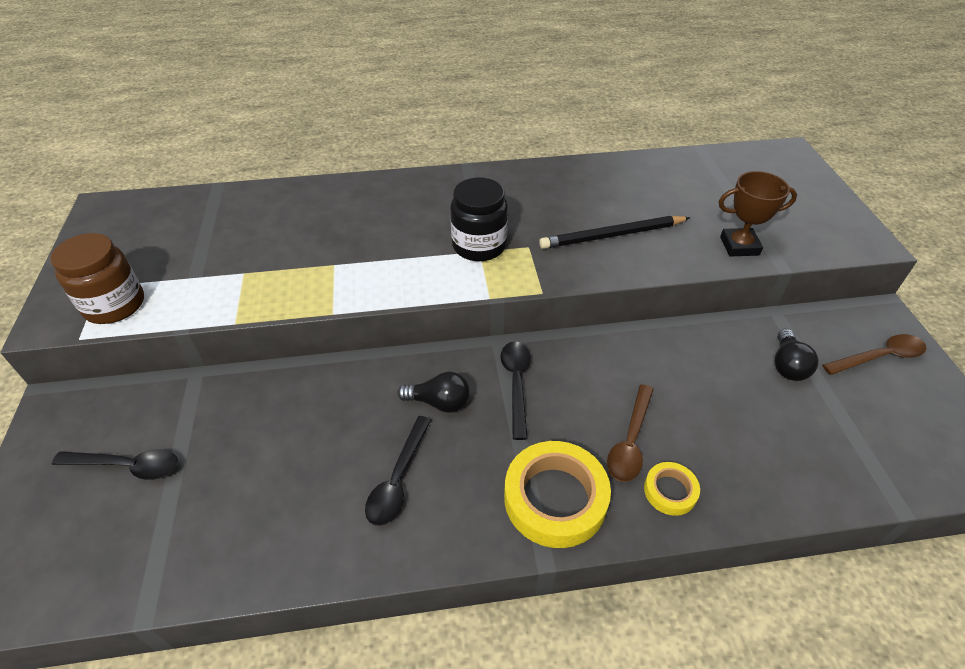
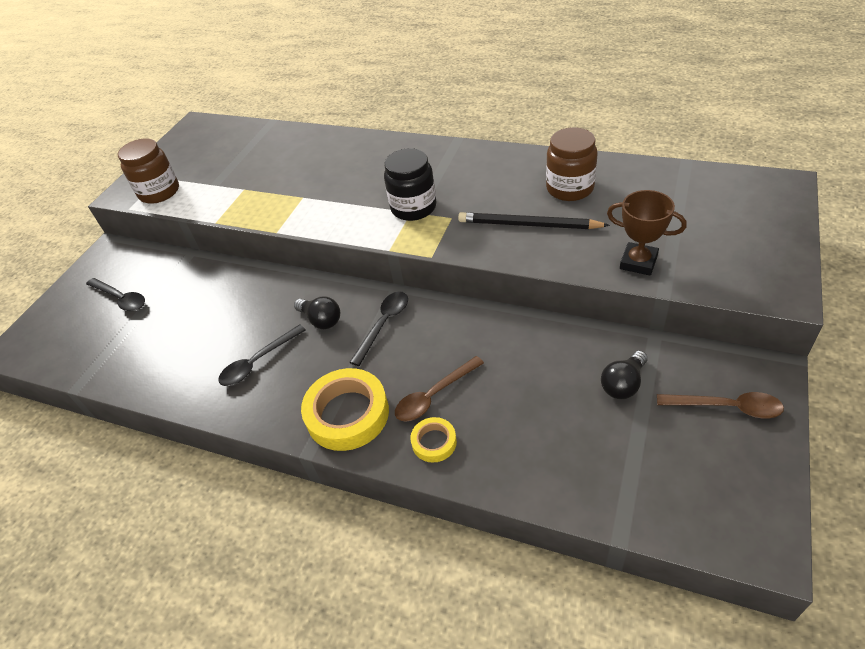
camera: 35 degrees right, 0 degrees up
none -> brown jar [546,127,598,201]

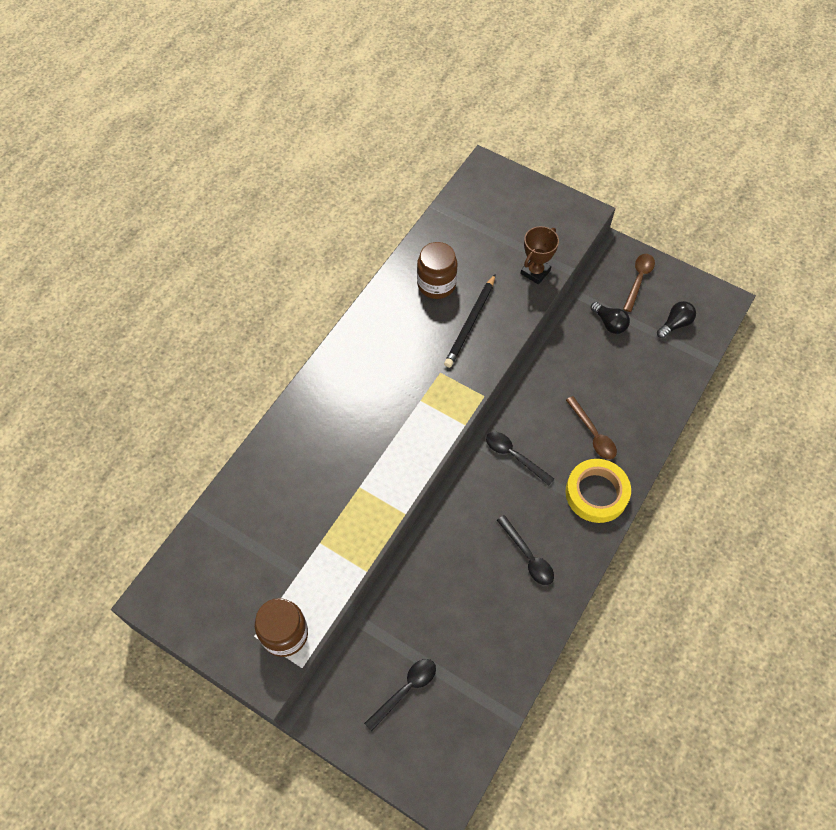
camera: 85 degrees left, 15 degrees up
black light bulb [294,296,340,329] -> black light bulb moved to [657,301,696,338]
black jar [384,148,436,221] -> none
yellow tape [411,417,457,463] -> none

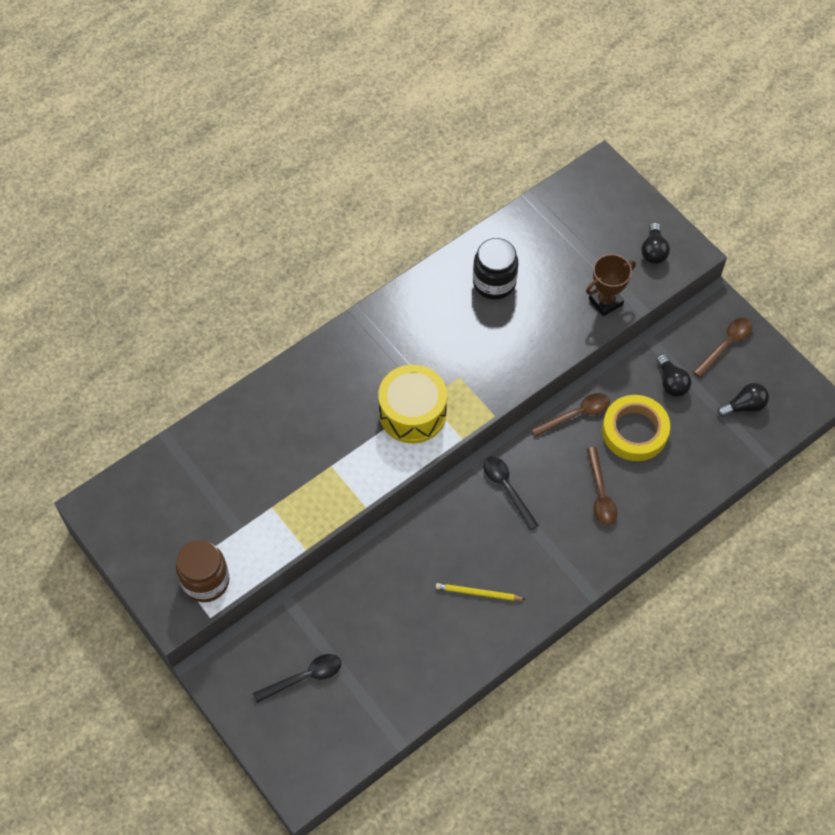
camera: 20 degrees right, 0 degrees up
brown jar [417,242,458,299] -> black jar [473,238,518,300]
black pencil [444,274,495,368] -> none
black spoon [497,515,554,585] -> yellow pencil [436,583,526,601]
yellow tape [566,459,631,523] -> yellow tape moved to [602,395,670,461]
none -> yellow drum [378,365,447,443]
none -> brown spoon [531,393,610,437]
none -> black light bulb [641,222,670,264]

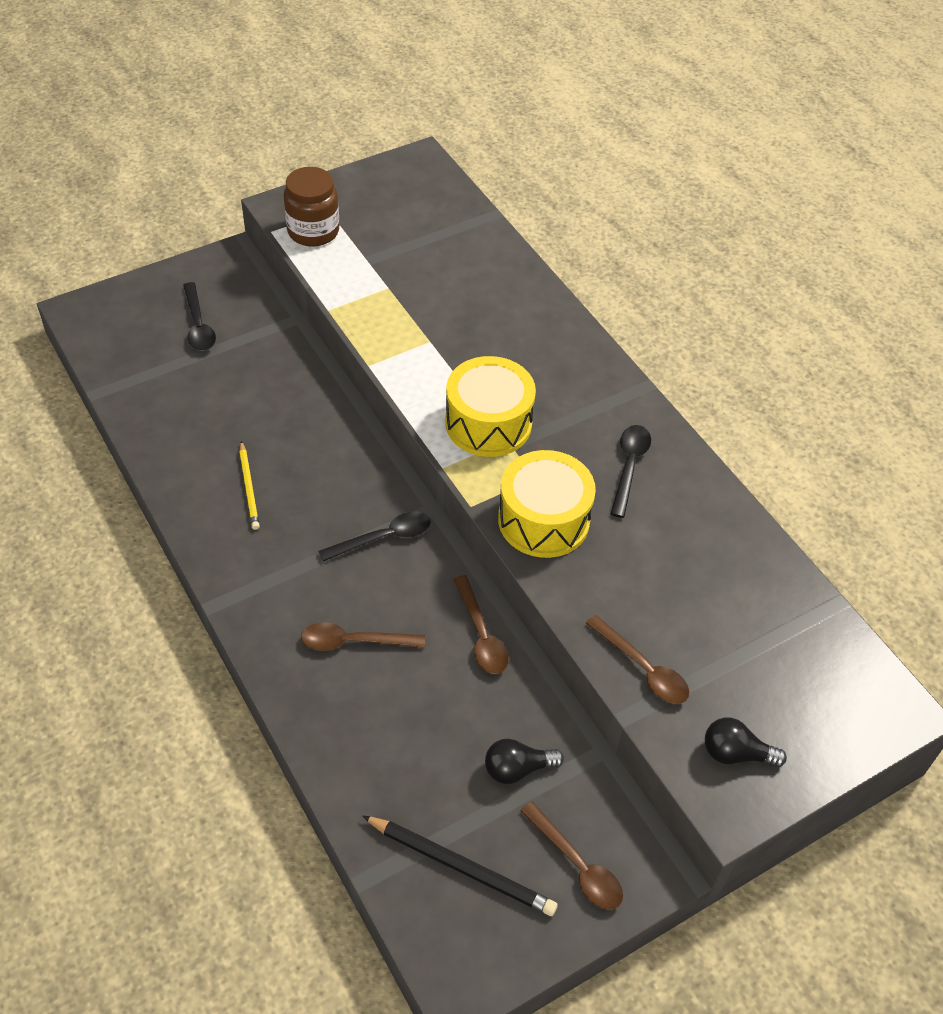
camera: 95 degrees right, 10 degrees down
yellow pencil [436,583,526,601] -> yellow pencil turned 150 degrees clockwise [239,441,260,530]
black jar [473,238,518,300] -> none
brown trophy [586,254,636,316] -> brown spoon [586,615,689,704]
yellow tape [602,395,670,461] -> none
black light bulb [717,383,769,417] -> black pencil [362,815,558,916]
none -> yellow drum [498,450,596,558]
none -> black spoon [611,425,651,518]

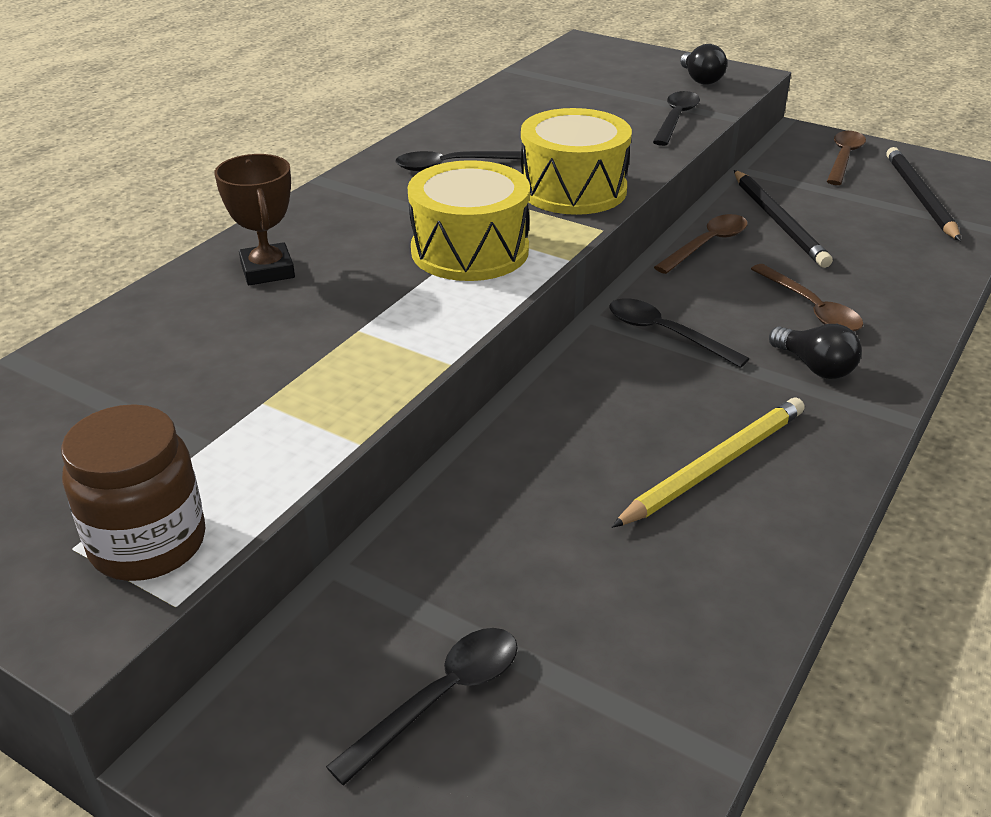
camera: 115 degrees left, 15 degrees down
yellow pencil [239,441,260,530] -> yellow pencil [612,398,805,528], size x1.56
black light bulb [485,739,564,784] -> black light bulb moved to [769,324,862,379]
brown spoon [586,615,689,704] -> black spoon [653,91,700,146]
none -> brown trophy [214,154,295,285]
none -> black pencil [734,170,833,268]

